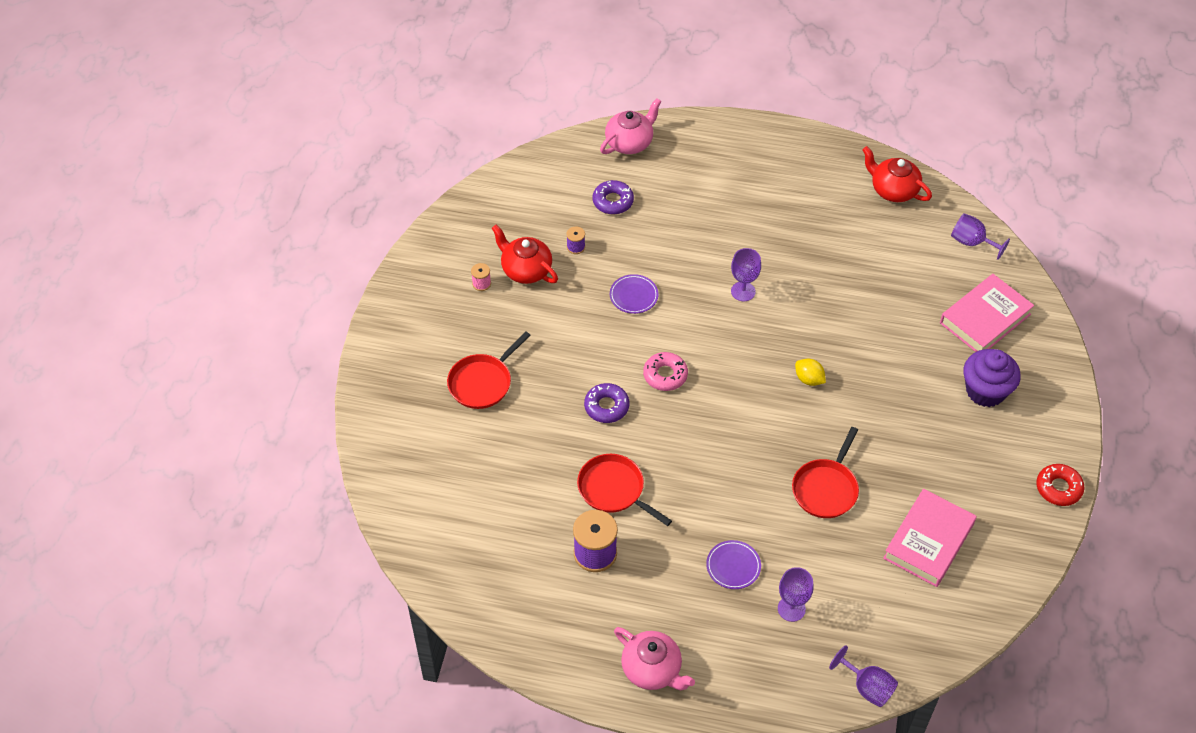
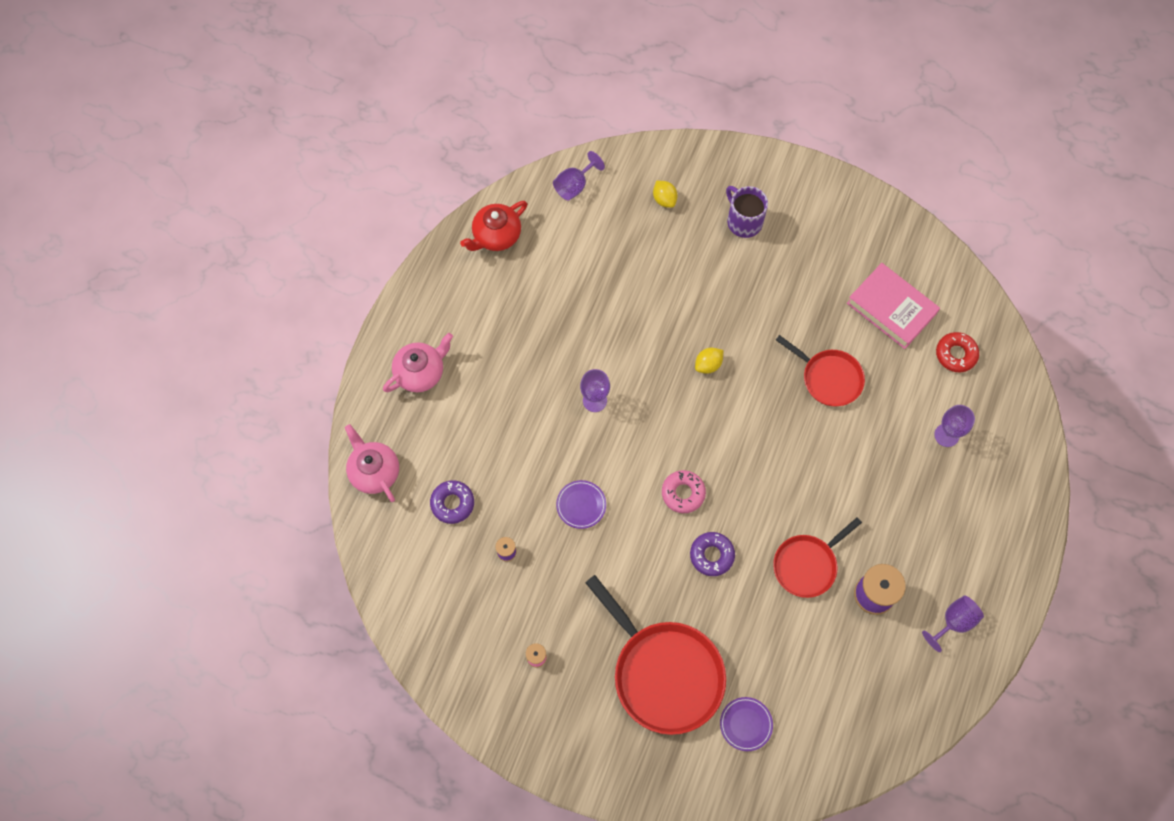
camera: 80 degrees left, 15 degrees up
red pan [447,331,531,409] -> red pan [585,575,726,735], size x1.68
red teapot [492,225,558,284] -> none
pink teapot [614,627,695,690] -> pink teapot moved to [383,333,453,392]
purple plate [706,540,761,589] -> purple plate moved to [720,697,773,751]
purple goblet [829,645,898,707] -> purple goblet moved to [922,595,984,652]
pink book [940,274,1034,352] -> yellow lemon [653,181,678,208]
purple cupcake [963,349,1020,407] -> purple mug [726,186,768,238]
red donut [1036,464,1084,506] -> red donut moved to [936,332,979,373]

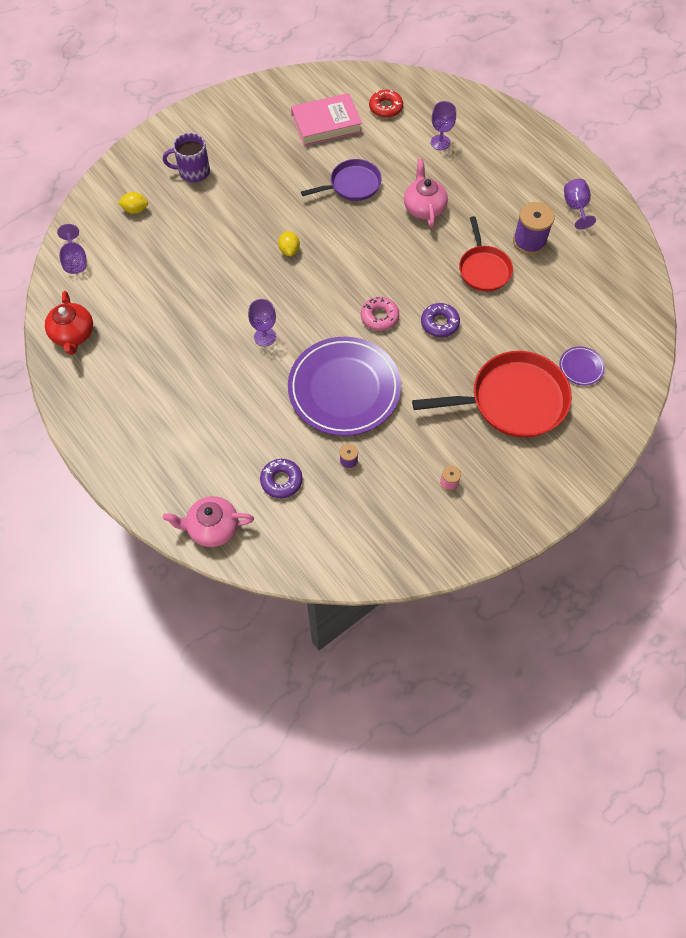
camera: 60 degrees left, 5 degrees down
pink teapot [383,333,453,392] -> pink teapot moved to [404,159,448,227]
purple plate [556,480,606,529] -> purple plate [288,337,401,436], size x2.47
red pan [776,335,865,406] -> purple pan [301,159,382,201]

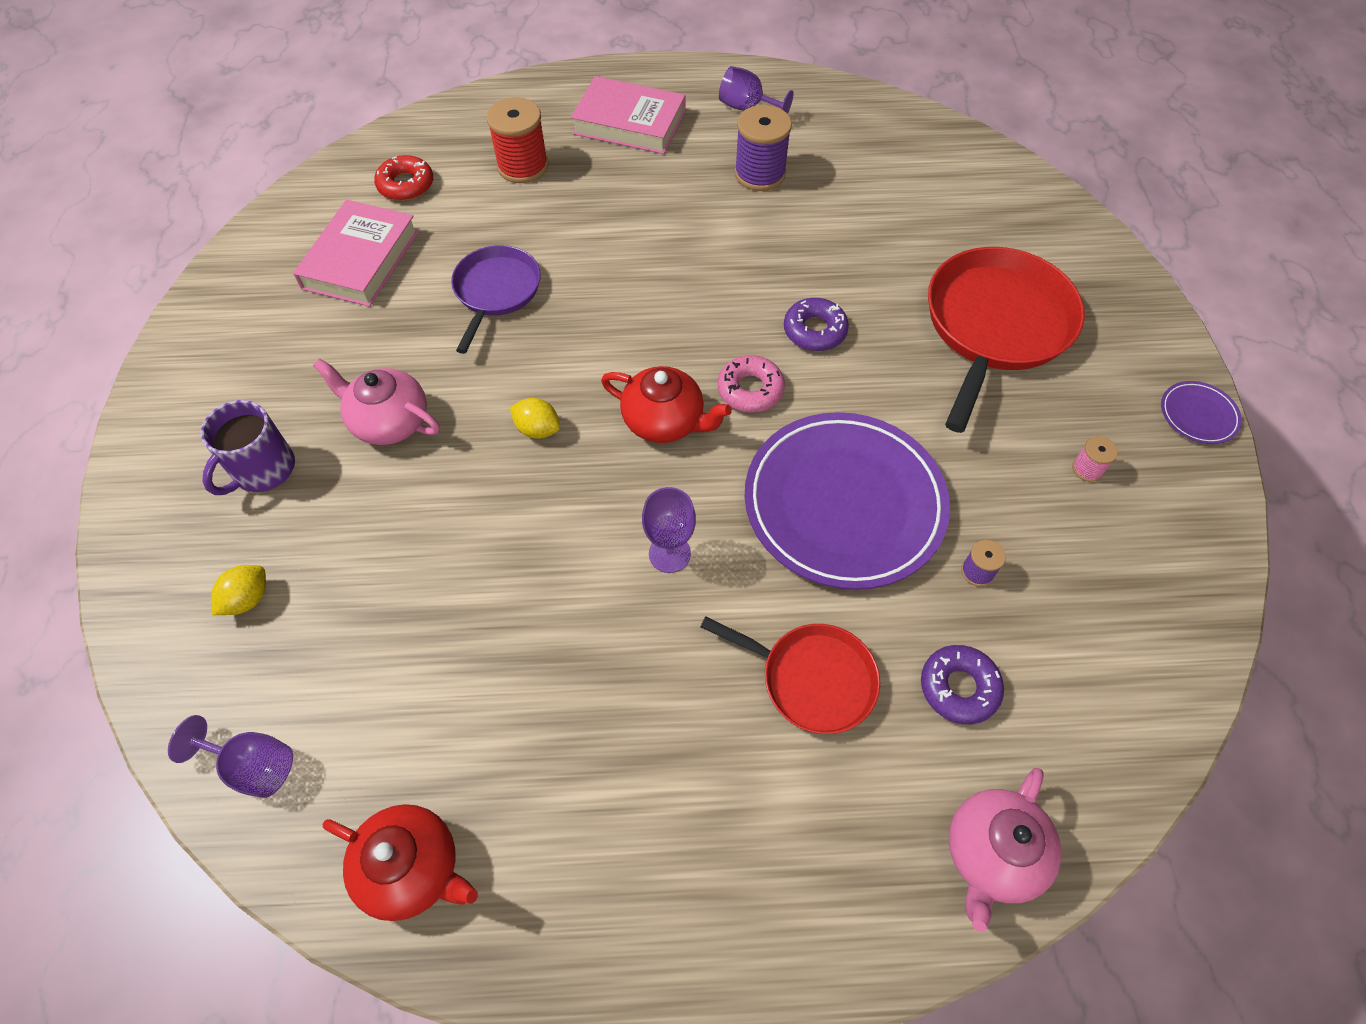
camera: 55 degrees left, 5 degrees down
pink teapot [404,159,448,227] -> pink teapot moved to [313,358,440,445]
purple goblet [431,101,456,150] -> red spool [486,97,549,183]
red pan [459,216,513,292] -> red pan moved to [700,616,880,734]
purple plate [559,346,605,385] -> purple plate moved to [1161,381,1242,444]
none -> pink book [571,76,685,154]
none -> red teapot [601,366,732,443]

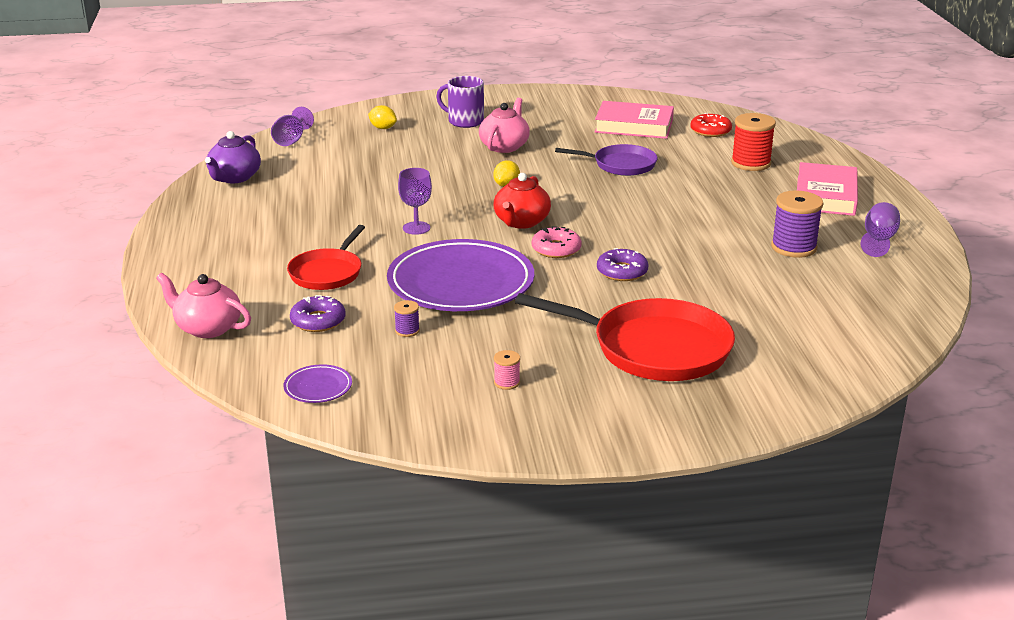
camera: 85 degrees right, 30 degrees down
red teapot [323,804,478,921] -> purple teapot [205,131,261,183]
purple plate [1161,381,1242,444] -> purple plate moved to [283,364,352,403]

